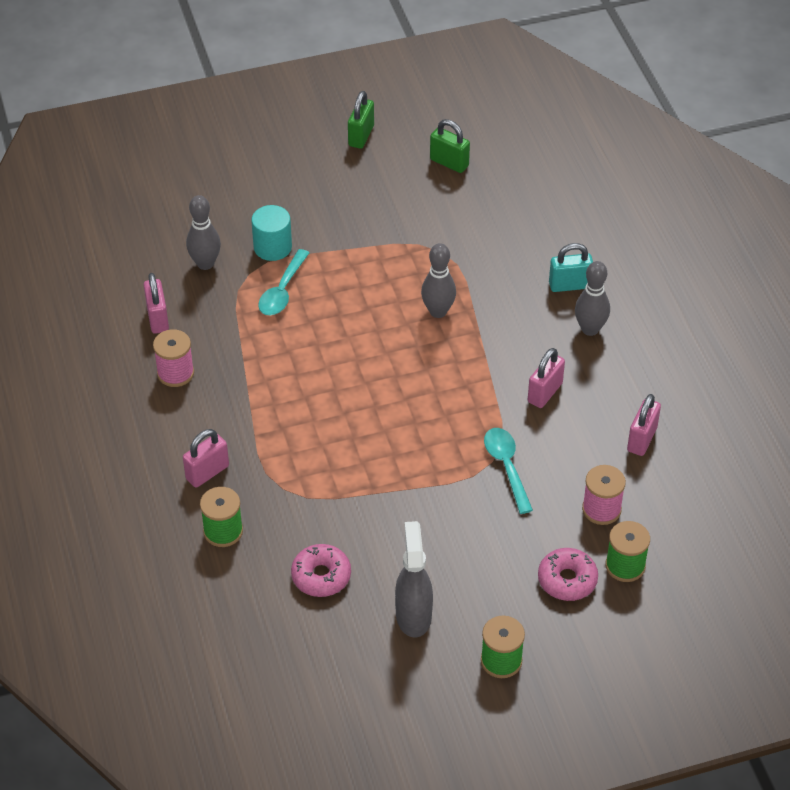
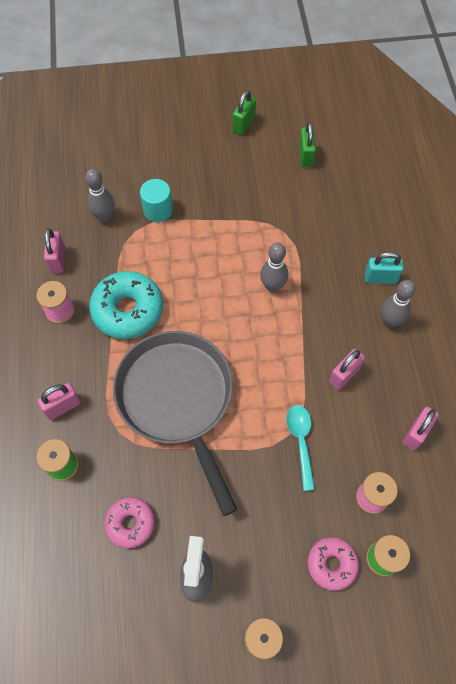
camera: 10 degrees right, 15 degrees up
turquoise spoon [258,249,309,315] -> none
green padlock [430,119,470,173] -> green padlock turned 45 degrees clockwise [299,122,316,167]
none -> turquoise donut [89,271,163,339]
none -> grey pan [113,331,238,516]

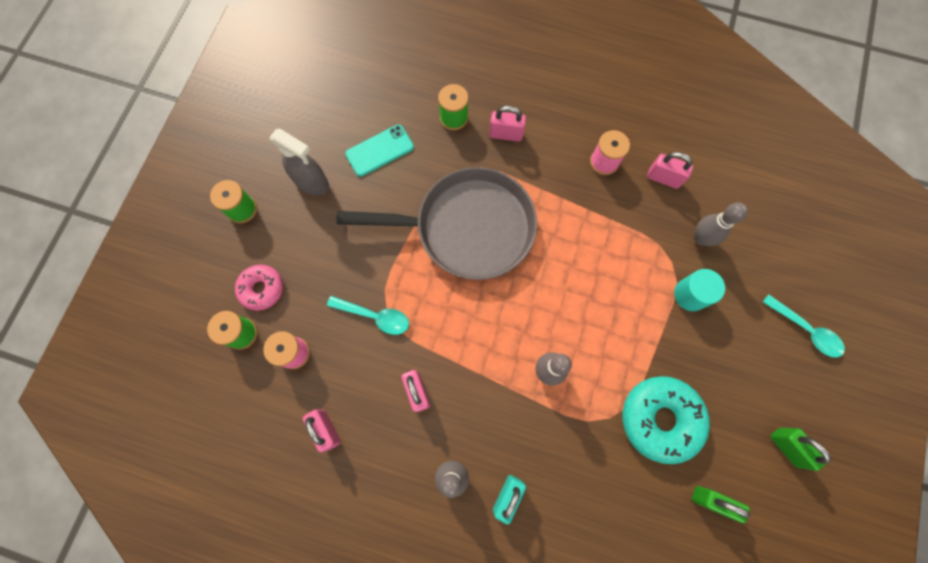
camera: 115 degrees right, 10 degrees up
pink padlock [37,383,81,420] -> pink padlock turned 75 degrees counterclockwise [489,106,526,142]
turquoise donut [89,271,163,339] -> turquoise donut moved to [623,376,710,464]
pink donut [104,497,155,548] -> turquoise phone [345,125,414,177]
none -> turquoise spoon [763,294,845,358]

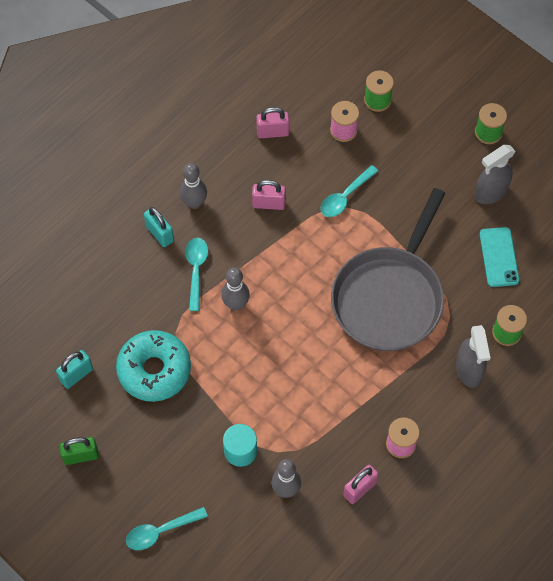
camera: 115 degrees right, 10 degrees down
pink donut [235,265,283,311] -> none
pink padlock [489,106,526,142] -> grey spray bottle [456,325,490,388]
green padlock [692,486,750,523] -> turquoise padlock [56,350,93,389]
none -> turquoise spoon [186,238,208,311]

